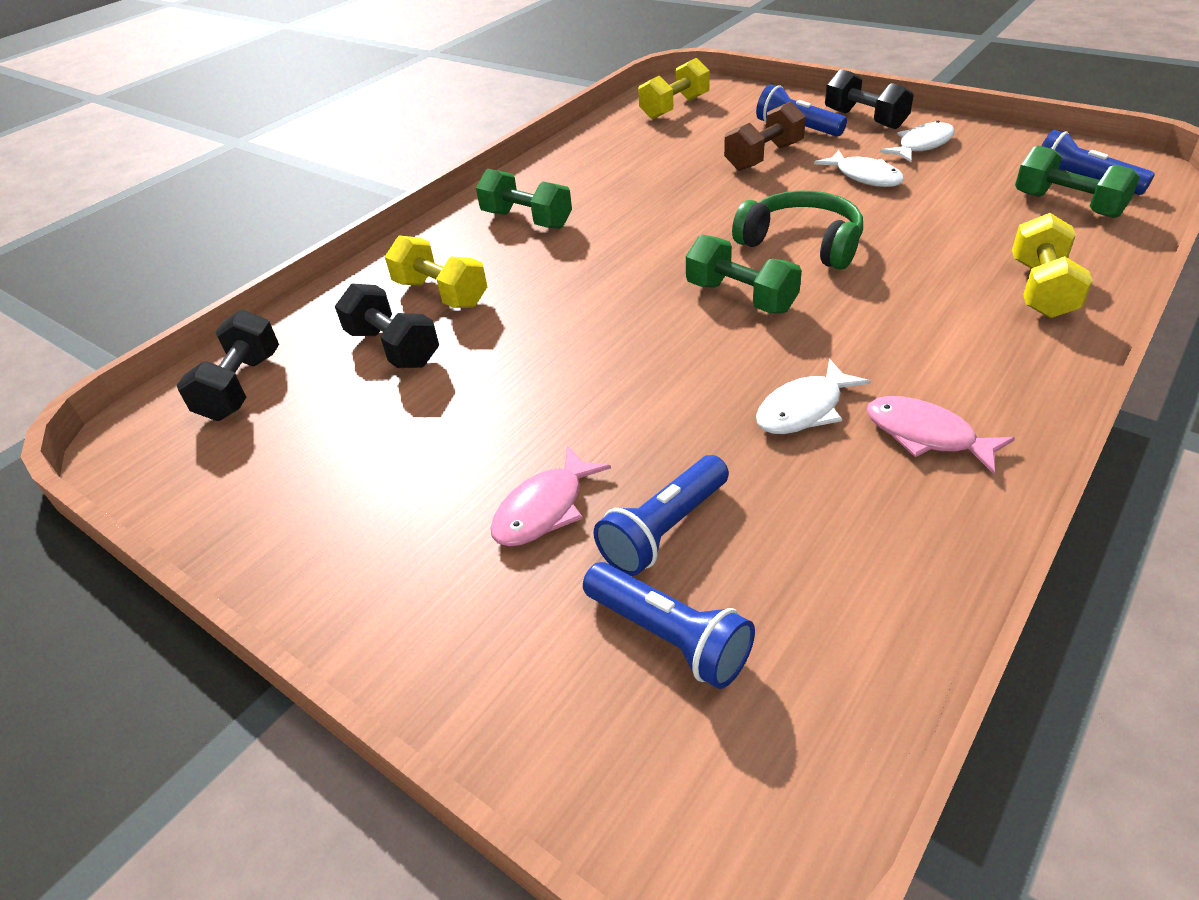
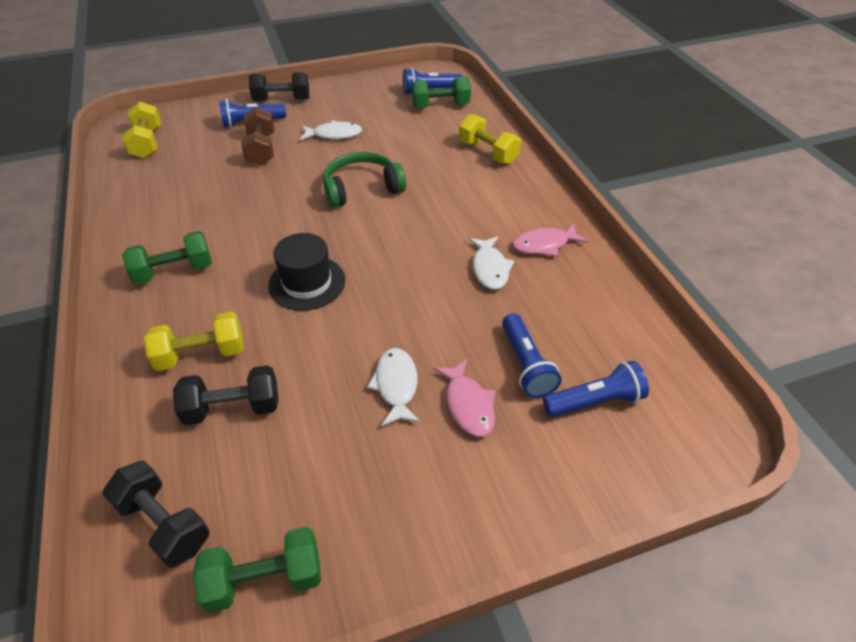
camera: 60 degrees left, 5 degrees up
green dumbbell [686,235,802,314] -> green dumbbell moved to [193,527,321,613]
white fish [880,121,955,162] -> white fish moved to [367,348,420,426]
none -> black hat [268,233,345,311]

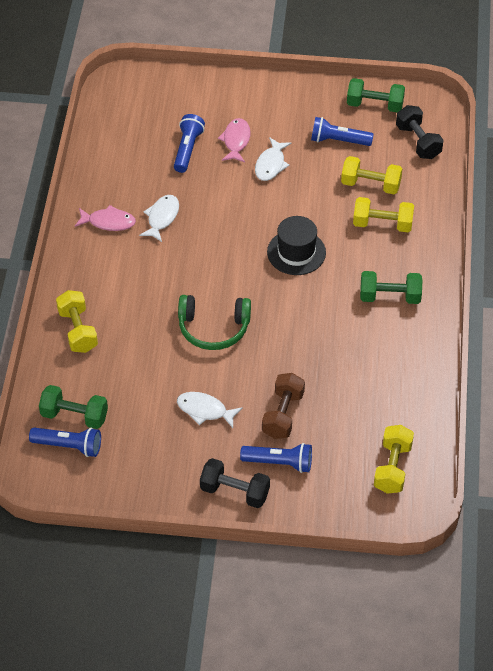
camera: 155 degrees left, 5 degrees up
black dumbbell [173,365,278,425] -> yellow dumbbell [341,156,402,194]
blue flashlight [543,361,649,417] -> blue flashlight moved to [311,117,374,146]

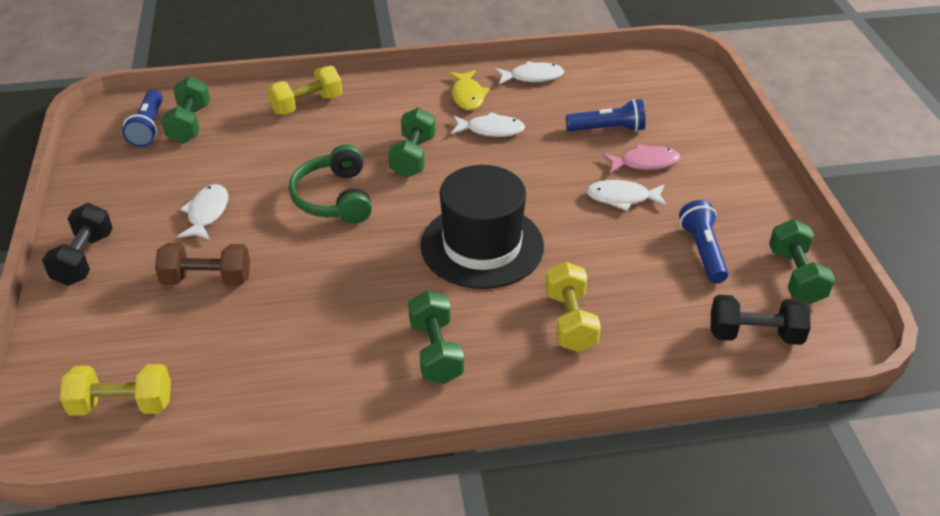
camera: 75 degrees right, 10 degrees down
pink fish [75,205,136,231] -> yellow fish [449,70,490,110]
blue flashlight [240,443,312,473] -> none
black hat [267,216,326,275] -> black hat [420,165,544,289], size x1.52
yellow dumbbell [341,156,402,194] -> none
black dumbbell [396,105,444,159] -> black dumbbell turned 45 degrees clockwise [711,295,811,345]
none -> green dumbbell [388,108,435,177]
none -> white fish [495,61,564,84]

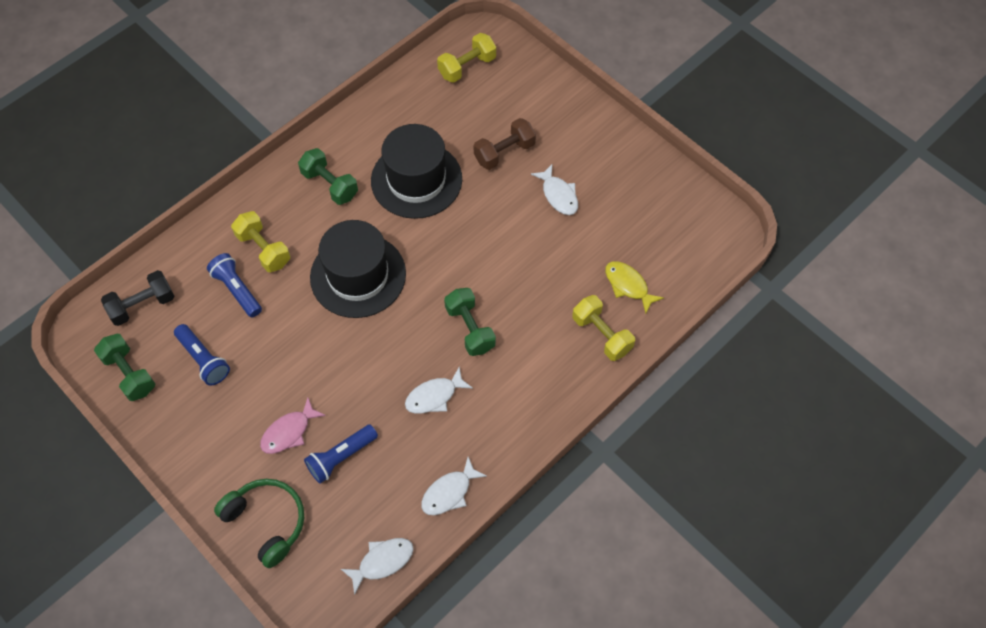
camera: 145 degrees right, 20 degrees up
black dumbbell [42,203,113,286] -> none
blue flashlight [122,90,163,147] -> blue flashlight moved to [207,253,262,318]
green dumbbell [161,76,210,143] -> none
yellow dumbbell [267,66,342,115] -> yellow dumbbell turned 60 degrees counterclockwise [572,295,635,361]
green headphones [289,144,372,224] -> green headphones moved to [214,479,304,568]
yellow fish [449,70,490,110] -> yellow fish moved to [605,261,664,314]
white fish [586,180,667,211] -> white fish moved to [341,538,414,595]
none -> black hat [371,124,462,219]

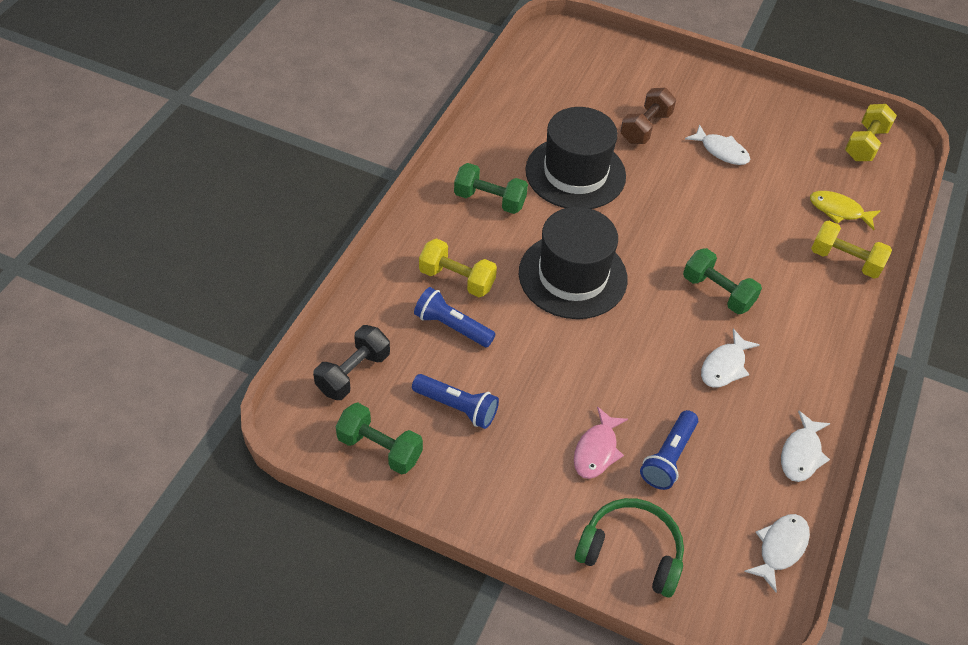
camera: 25 degrees left, 10 degrees down
yellow dumbbell [437,33,496,83] -> yellow dumbbell moved to [845,104,897,161]

